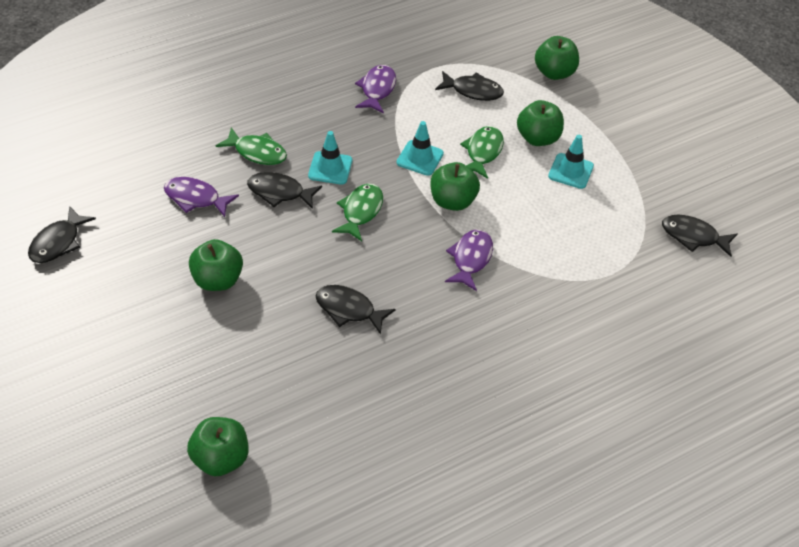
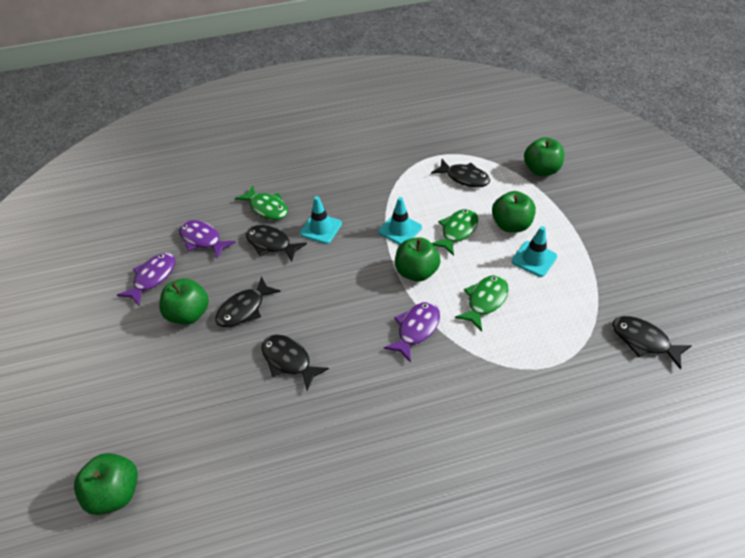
camera: 20 degrees right, 0 degrees up
black fish [28,206,96,263] -> black fish moved to [215,276,281,327]
green fish [332,183,383,241] -> green fish moved to [455,275,509,331]
purple fish [355,65,396,113] -> purple fish moved to [117,253,175,306]

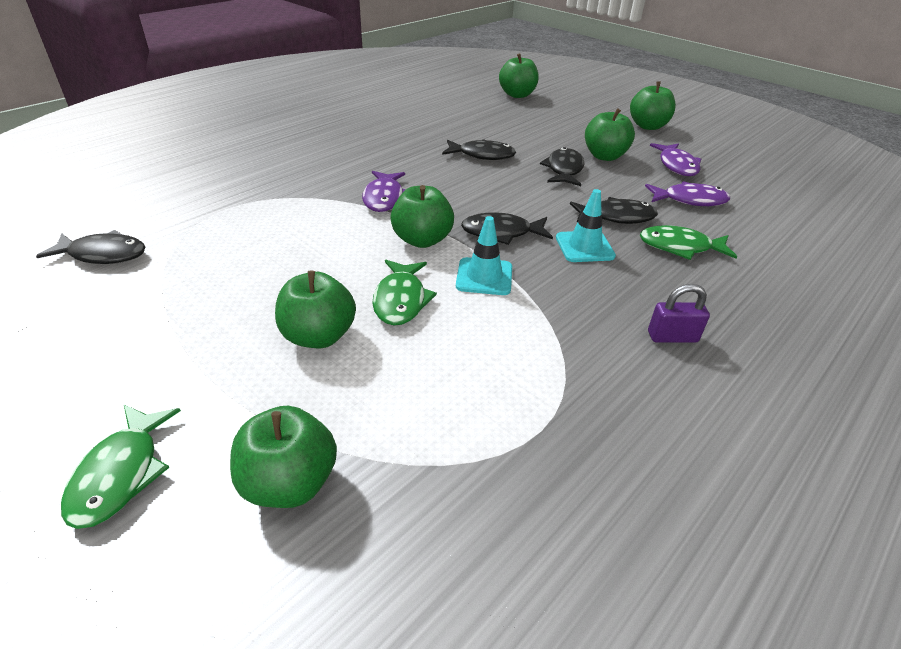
camera: 145 degrees right, 10 degrees down
black fish [431,159,490,187] -> black fish moved to [461,212,553,245]
green fish [455,275,509,331] -> green fish moved to [61,405,181,529]
turquoise traffic cone [511,226,557,277] -> none
none -> green apple [630,81,676,130]
none -> purple padlock [648,284,710,343]

